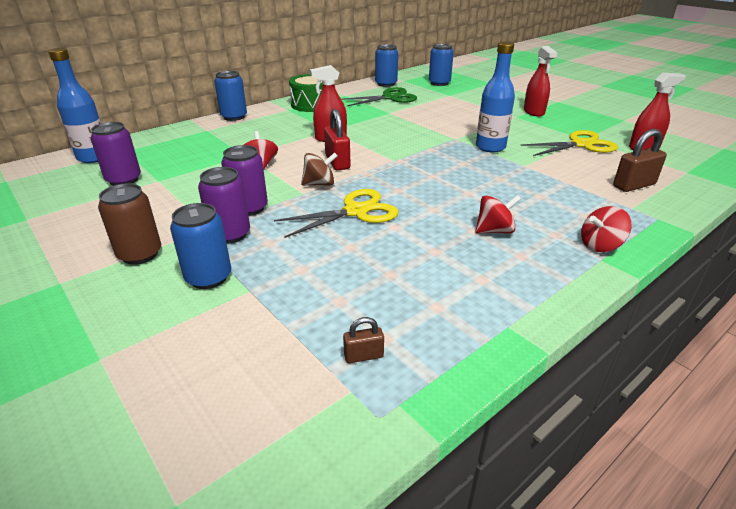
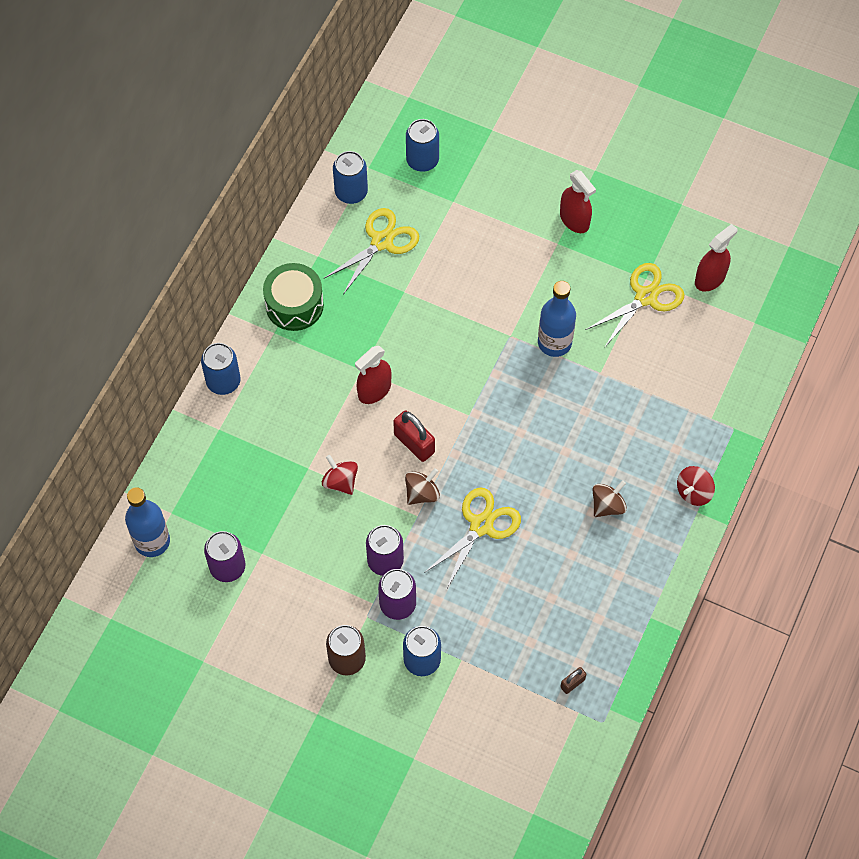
camera: 25 degrees left, 30 degrees up
green scissors [341,87,417,106] -> yellow scissors [325,208,419,294]
red spinning top [475,195,521,233] -> brown spinning top [593,480,627,517]
brown padlock [613,129,667,192] -> none

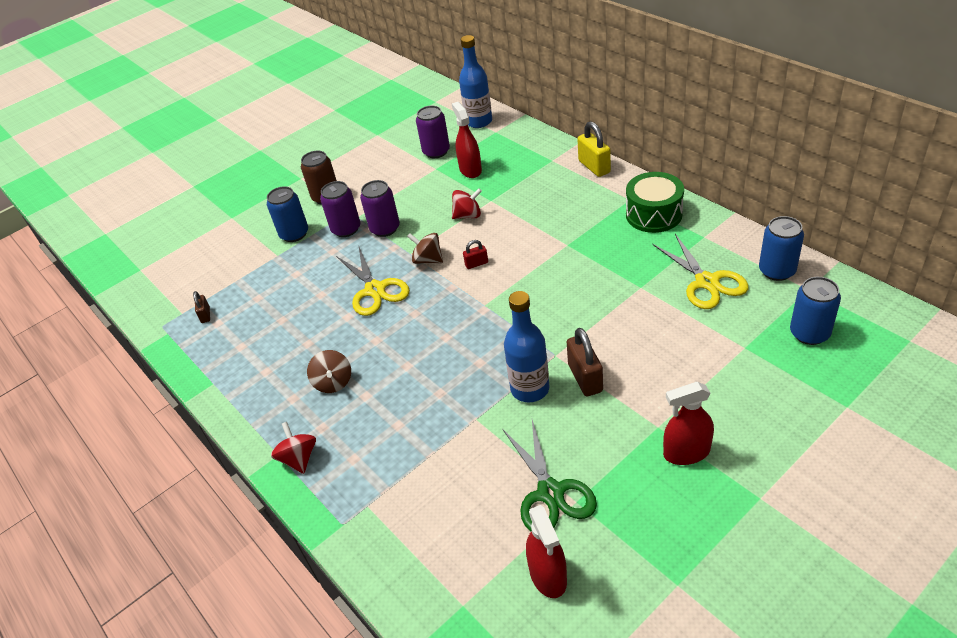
camera: 120 degrees right, 20 degrees down
blue can [201,343,241,395] -> yellow padlock [578,121,611,177]
red spray bottle [355,346,391,404] -> red spray bottle moved to [452,102,482,178]
red padlock [393,411,435,462] -> red padlock [463,240,488,269], size x0.54
brown spinning top [405,468,440,505] -> brown spinning top turned 135 degrees clockwise [407,233,443,264]
yellow scissors [586,263,685,348] -> green scissors [502,420,597,531]
none -> brown padlock [567,328,603,396]

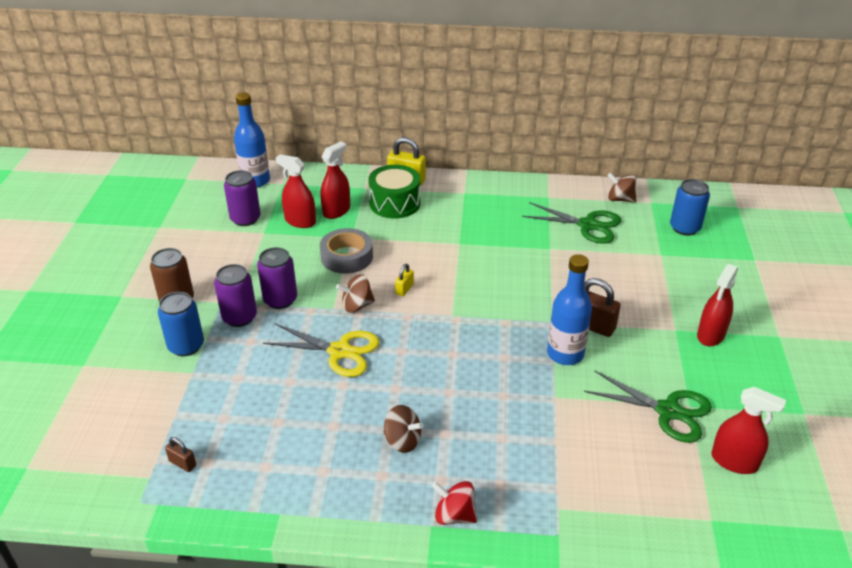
camera: 50 degrees left, 5 degrees down
red spinning top [452,188,482,219] -> grey tape [320,228,373,274]
red padlock [463,240,488,269] -> yellow padlock [395,264,414,296]
green drum [626,172,684,233] -> green drum moved to [368,165,420,219]
yellow scissors [653,234,749,309] -> green scissors [522,202,621,244]
blue can [759,216,804,281] -> brown spinning top [607,173,636,203]
none -> red spray bottle [320,141,350,219]

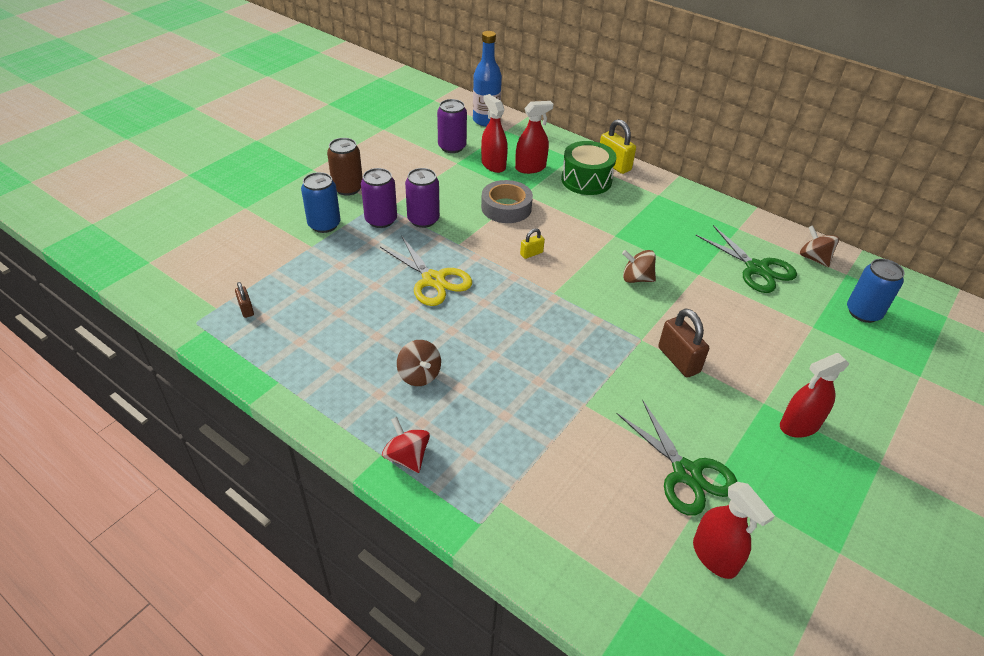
camera: 30 degrees right, 5 degrees up
brown spinning top [336,275,375,313] -> brown spinning top moved to [622,250,656,283]
blue bottle [547,254,592,365] -> none

